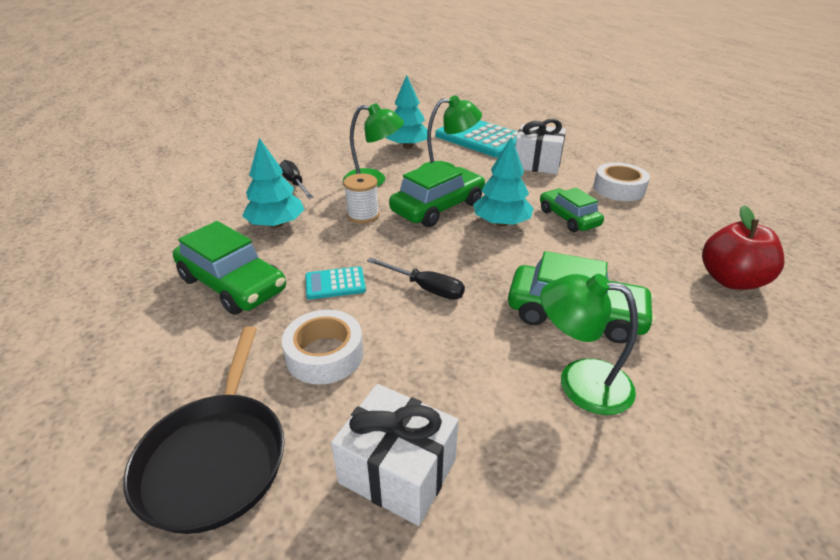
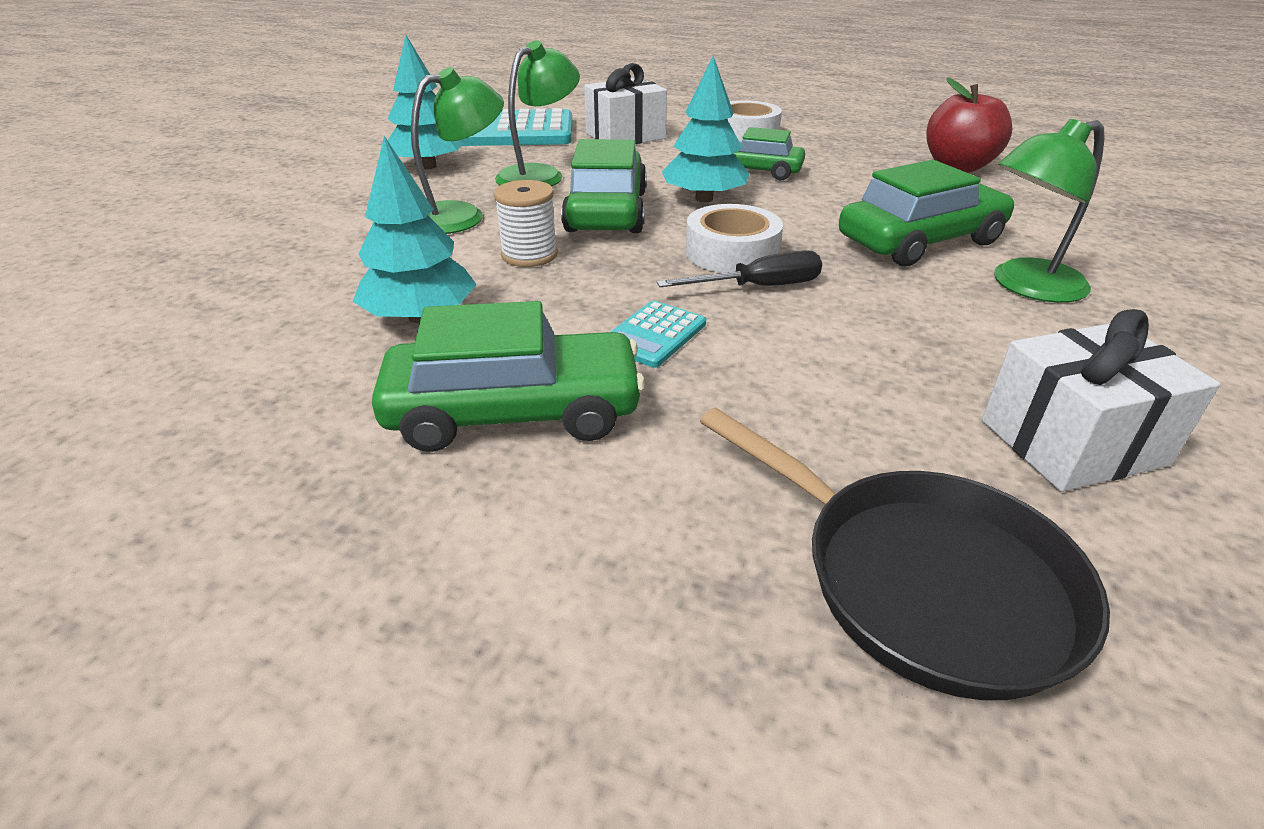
camera: 45 degrees left, 0 degrees up
black screwdriver [279,160,313,199] -> none
white tape [282,310,364,385] -> white tape moved to [685,204,783,273]

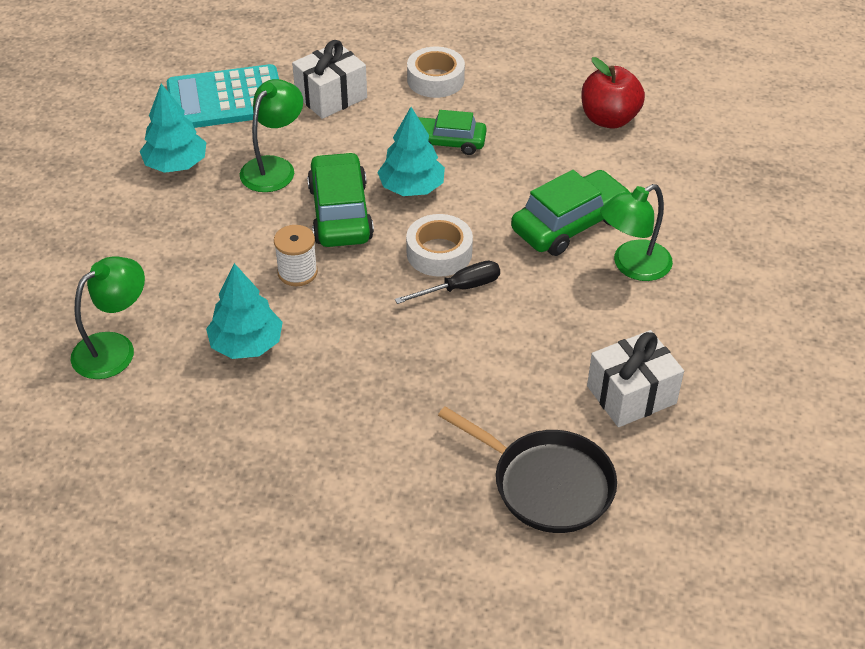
camera: 10 degrees left, 10 degrees up
green car [372,301,645,452] -> none
green lamp [411,67,504,234] -> green lamp moved to [71,256,145,379]
turquoise calculator [611,301,706,368] -> none

